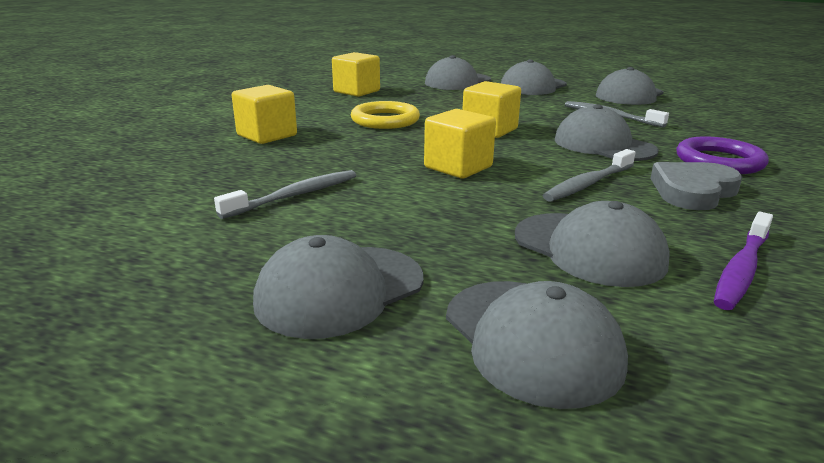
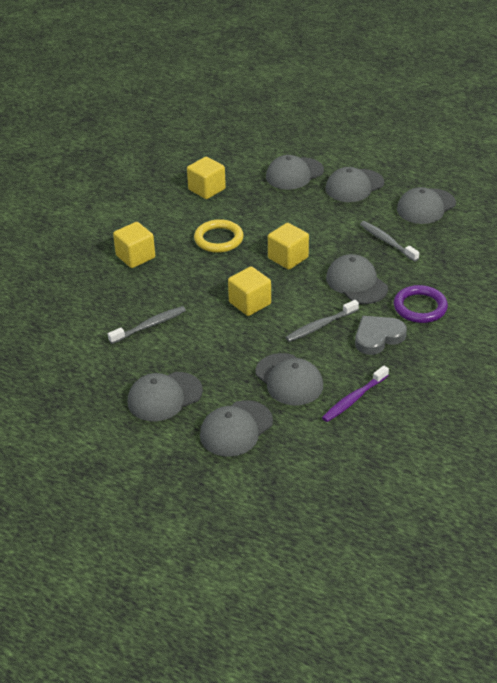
camera: 10 degrees right, 15 degrees up
grey cap [446,281,628,409] -> grey cap turned 60 degrees clockwise [200,400,273,457]

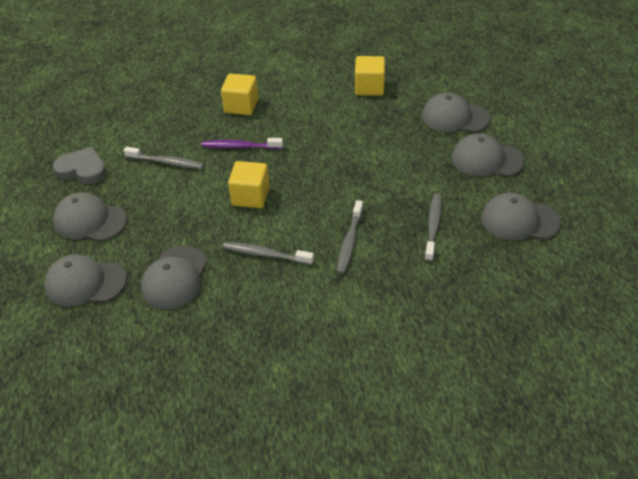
camera: 50 degrees right, 5 degrees up
yellow ring [194,219,244,253] -> none
yellow cube [268,223,309,269] -> none
purple toothbrush [322,366,389,422] -> purple toothbrush moved to [201,138,283,149]
grey cap [326,254,388,304] -> grey toothbrush [336,200,363,274]
grey heart [355,316,407,355] -> grey heart moved to [53,147,107,184]
purple ring [394,285,448,323] -> none

